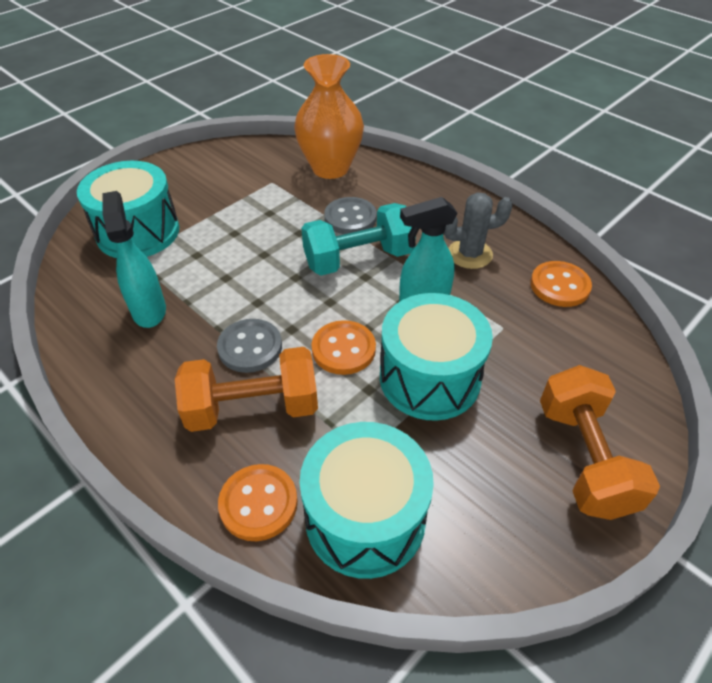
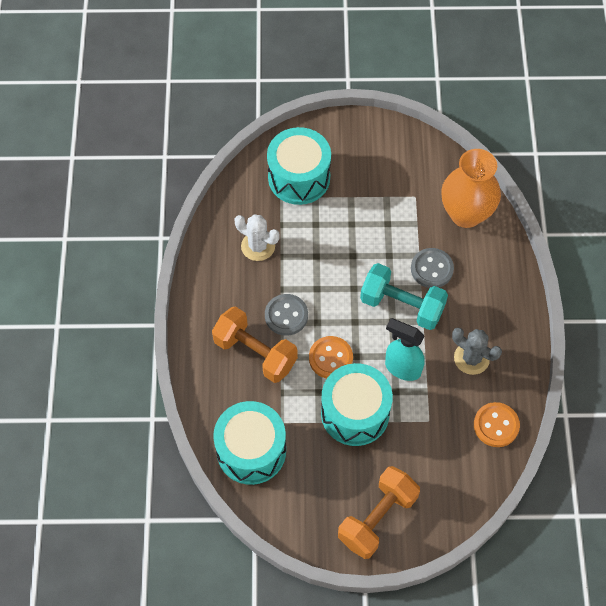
camera: 45 degrees right, 15 degrees up
turquoise spray bottle [102,191,166,328] -> white cactus [234,214,280,261]
orange button [218,464,298,541] -> none

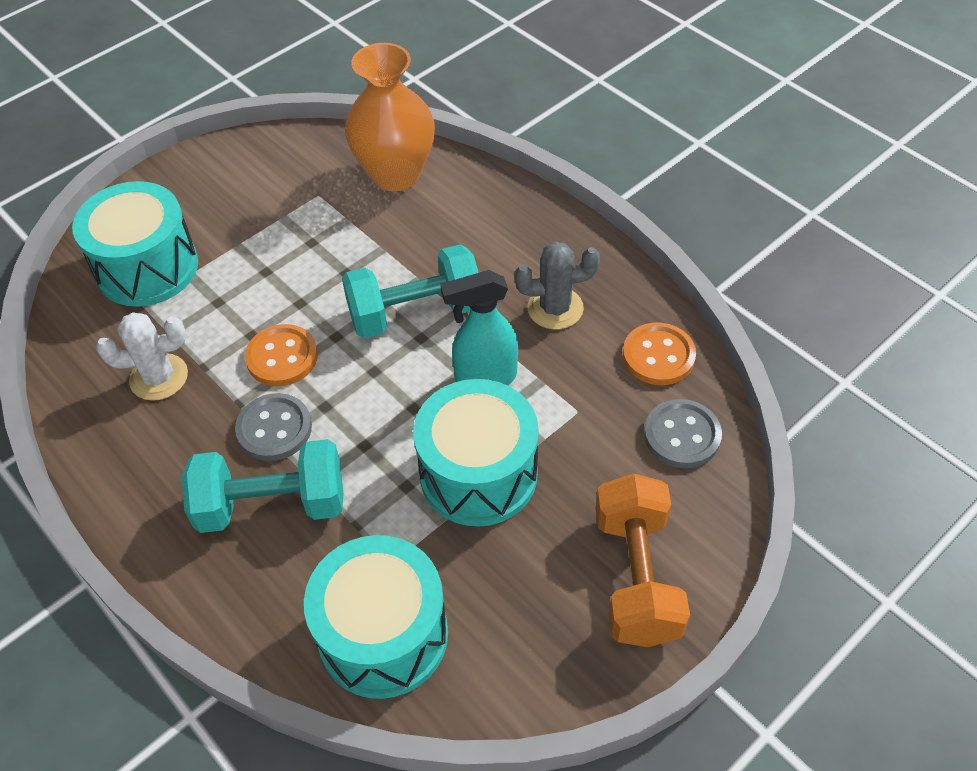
camera: 40 degrees left, 10 degrees down
orange dumbbell [212,306,298,383] -> turquoise dumbbell [182,439,343,533]
orange button [309,336,353,378] -> orange button moved to [245,324,318,386]
grey button [411,248,454,288] -> grey button moved to [644,399,722,468]

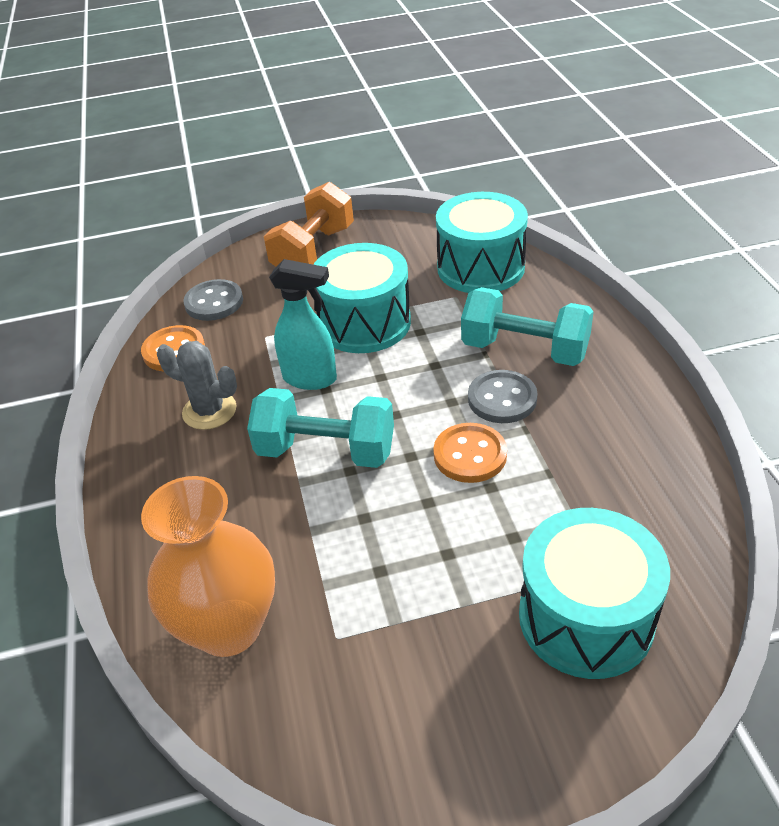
camera: 150 degrees left, 10 degrees down
white cactus [96,312,188,401] -> none

